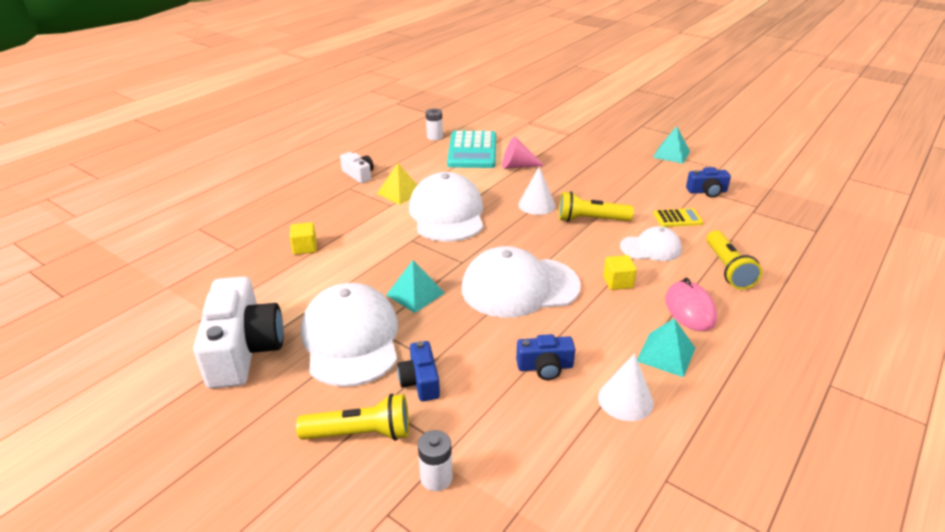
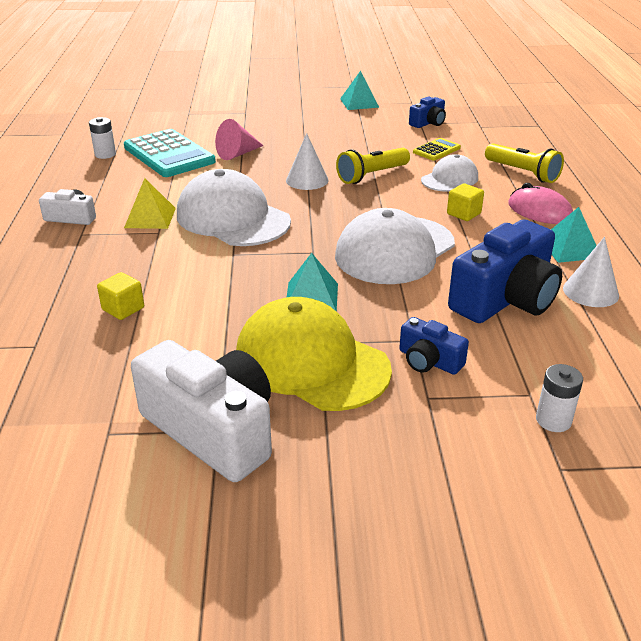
camera: 40 degrees left, 0 degrees up
yellow flashlight [296,394,409,441] -> none
white cap [301,283,398,387] -> yellow cap [236,297,392,411]
blue camera [516,334,575,380] -> blue camera [448,219,562,323], size x2.00

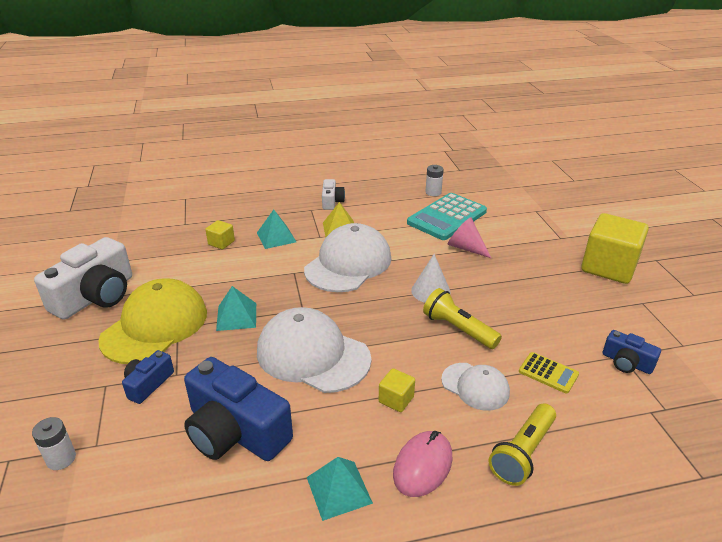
camera: 80 degrees right, 0 degrees up
turquoise pyramid [340,71,379,110] -> turquoise pyramid moved to [257,210,296,249]
white cone [563,237,619,307] -> none
none -> yellow cube [581,213,649,284]

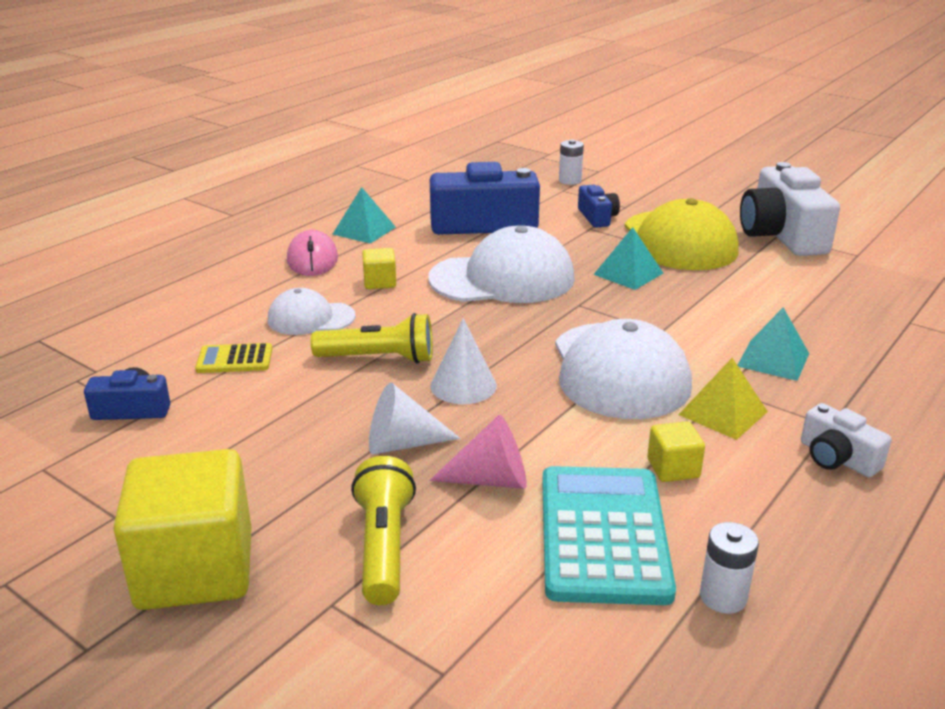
camera: 140 degrees right, 5 degrees down
yellow cube [205,220,235,249] -> yellow cube moved to [647,421,705,482]
yellow flashlight [488,403,556,486] -> yellow flashlight moved to [351,456,416,605]
none -> white cone [369,383,461,454]

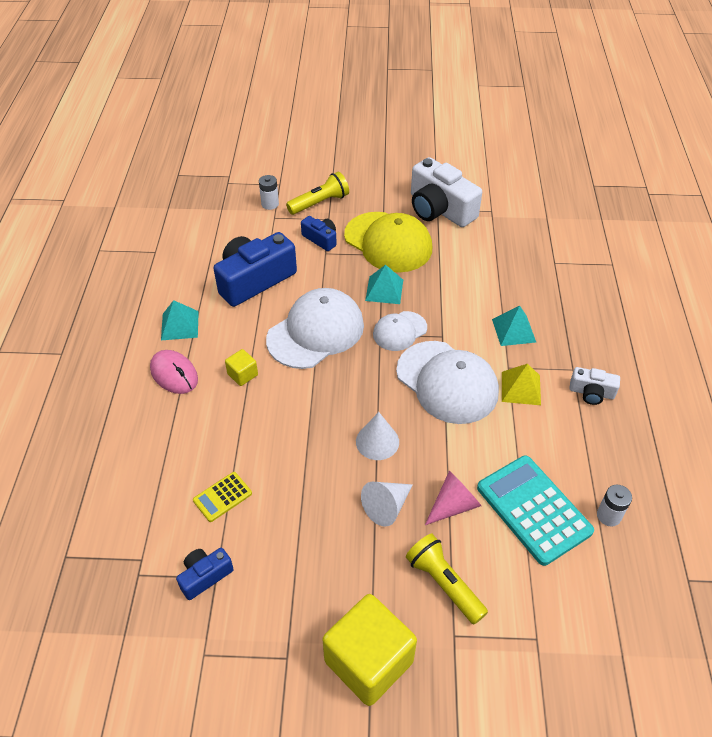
camera: 35 degrees left, 20 degrees up
white cap [268,288,356,335] -> white cap moved to [373,311,427,351]
yellow flashlight [311,313,433,363] -> yellow flashlight moved to [286,172,349,215]
yellow cube [647,421,705,482] -> none

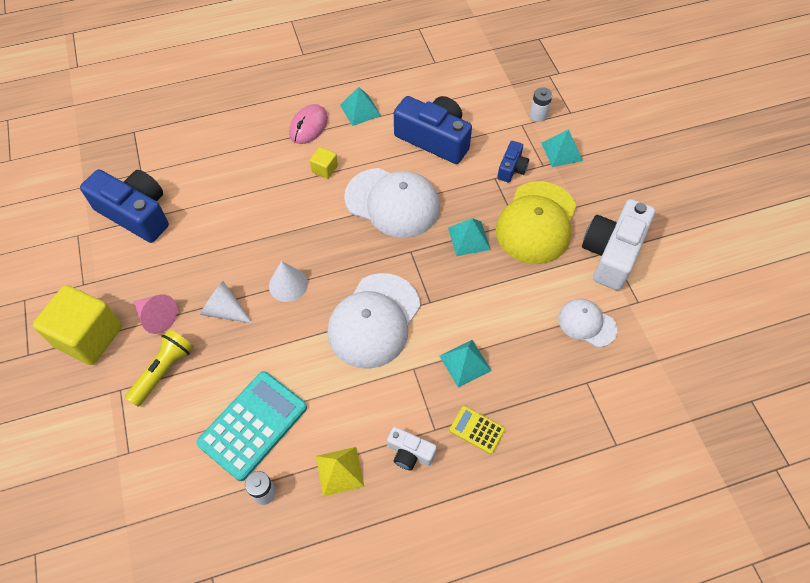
camera: 70 degrees right, 10 degrees up
blue camera [176,548,234,600] -> blue camera [80,169,169,243], size x2.00
yellow calculator [193,472,252,522] -> yellow calculator moved to [450,406,505,454]
yellow flashlight [286,172,349,215] -> turquoise pyramid [541,129,583,167]
white cap [373,311,427,351] -> white cap moved to [558,299,617,347]
pink cone [425,471,481,525] -> pink cone moved to [133,294,177,334]
yellow pyramid [502,364,541,405] -> yellow pyramid moved to [316,447,364,497]
white camera [569,367,620,405] -> white camera turned 60 degrees counterclockwise [387,427,437,471]

